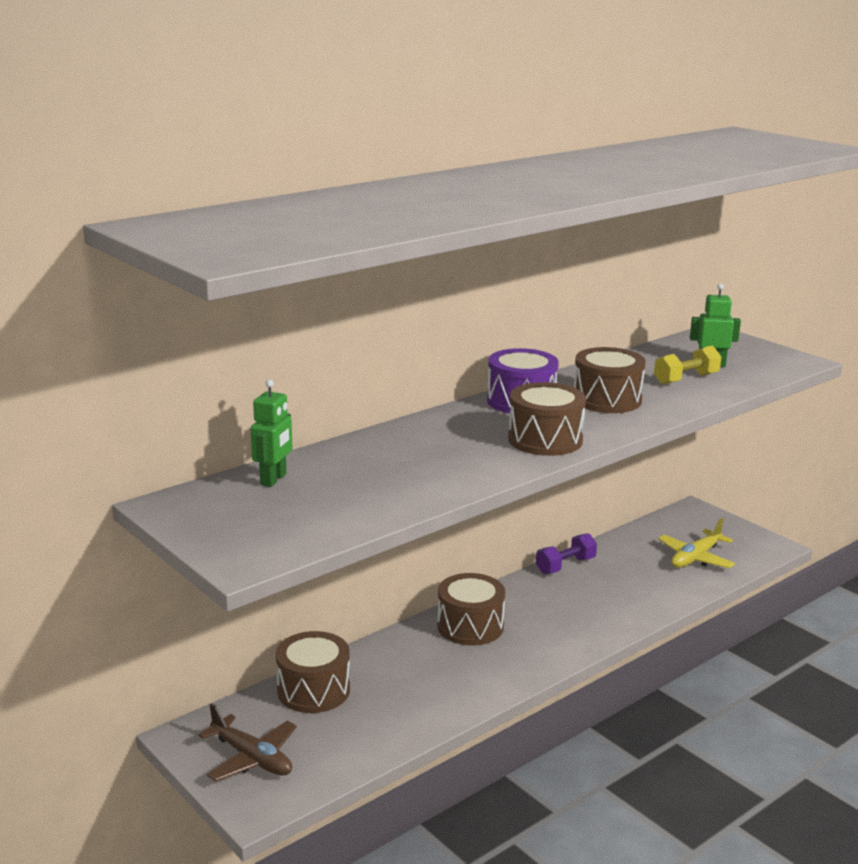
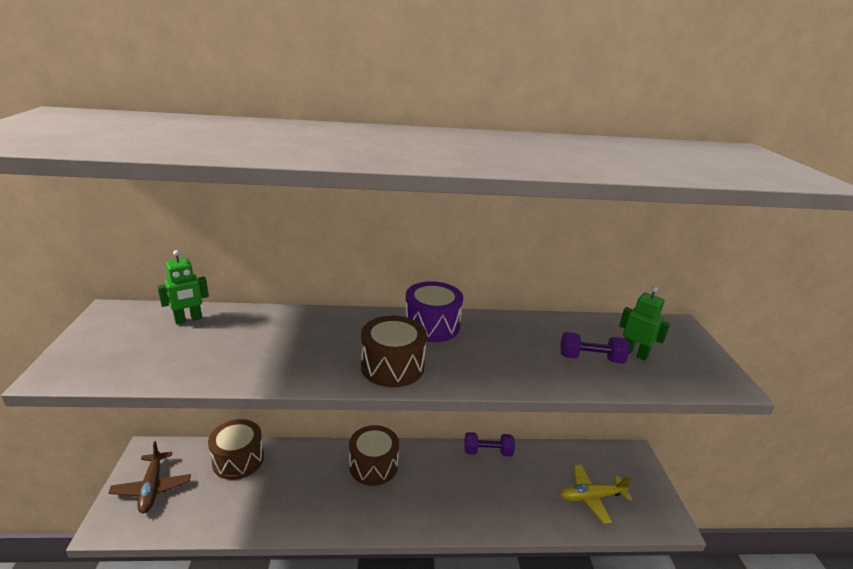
camera: 35 degrees right, 5 degrees up
brown drum [574,347,646,413] -> none
yellow dumbbell [654,346,721,385] -> purple dumbbell [561,332,629,364]

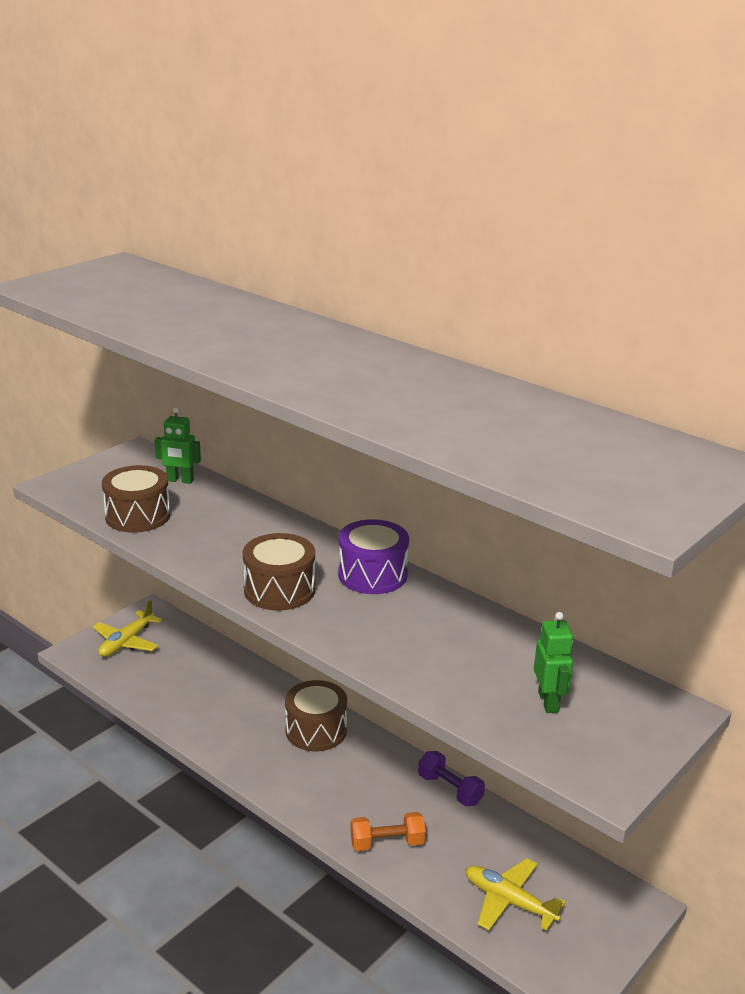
camera: 45 degrees right, 0 degrees up
brown plane [109,441,191,513] -> yellow plane [92,600,162,657]
brown drum [208,419,264,480] -> brown drum moved to [102,465,171,533]
purple dumbbell [561,332,629,364] -> none
none -> orange dumbbell [350,812,426,851]

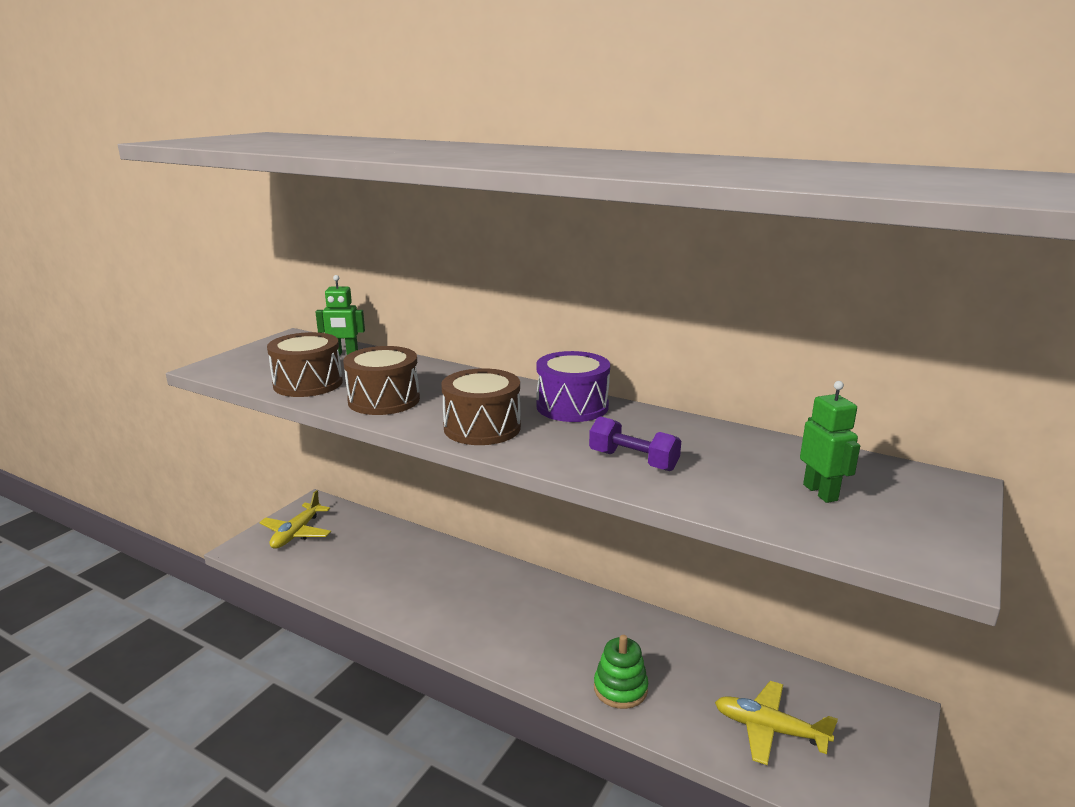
camera: 10 degrees left, 5 degrees down
brown drum [285,680,347,751] -> brown drum moved to [343,346,420,415]
orange dumbbell [350,812,426,851] -> green stacking toy [594,635,648,709]
purple dumbbell [418,751,485,806] -> purple dumbbell moved to [589,416,681,471]

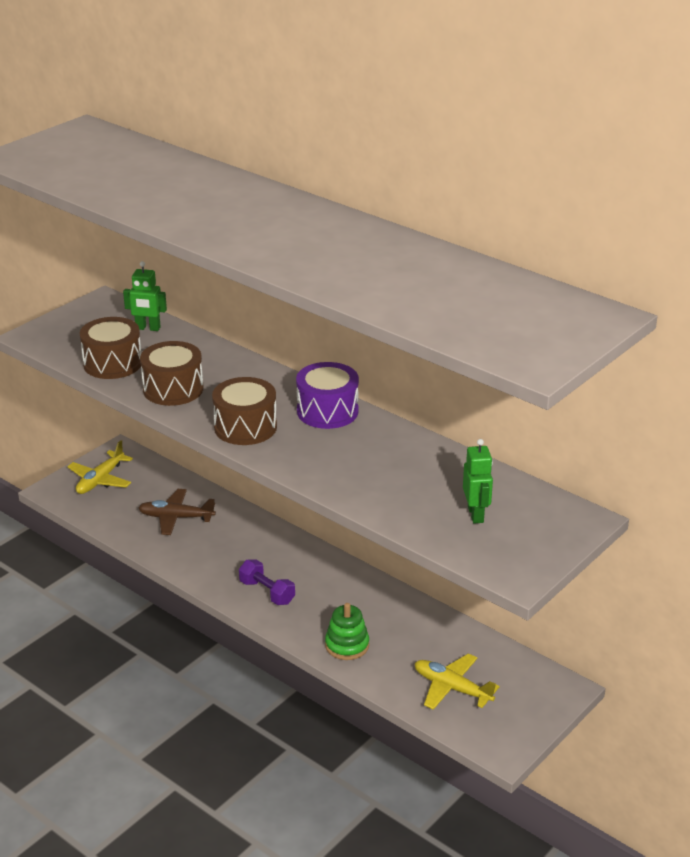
camera: 10 degrees right, 10 degrees up
purple dumbbell [589,416,681,471] -> purple dumbbell moved to [239,559,295,605]
none -> brown plane [138,489,216,535]

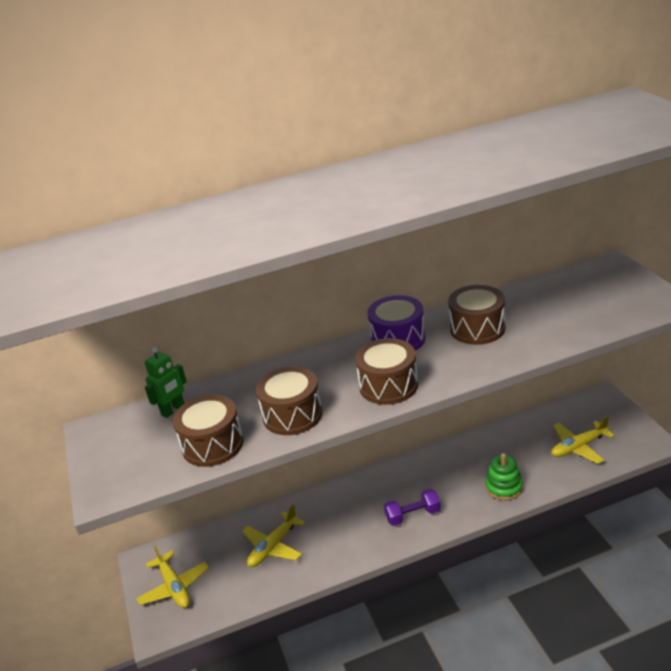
camera: 55 degrees left, 0 degrees up
brown plane [138,489,216,535] -> yellow plane [242,504,305,567]
green robot [463,439,493,524] -> none
none -> brown drum [448,285,505,345]

